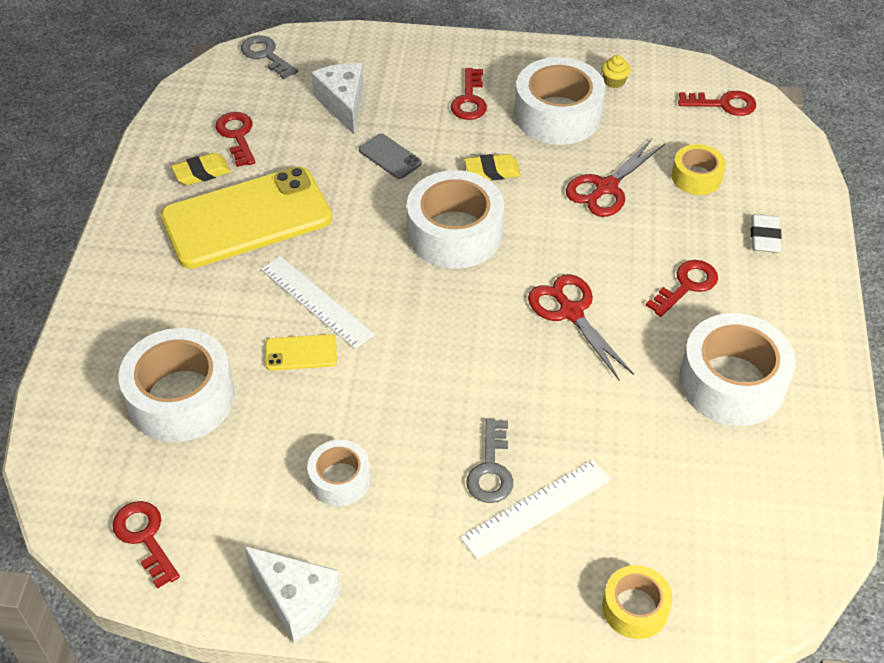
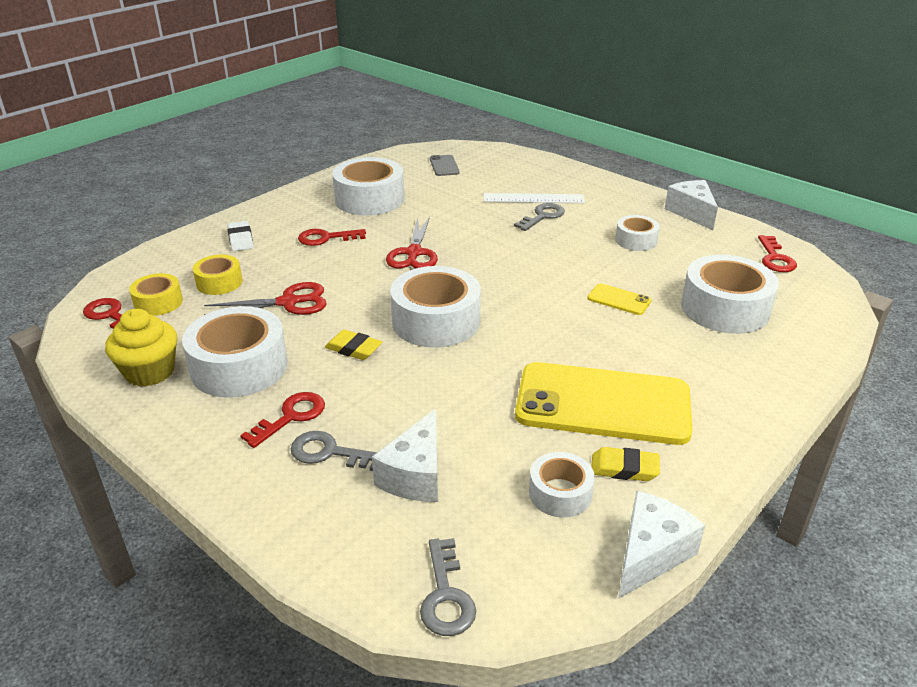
camera: 145 degrees left, 15 degrees down
red key [215,112,255,167] -> white tape [529,452,595,517]
white ruler [261,256,375,349] -> none
grey phone [359,134,422,179] -> grey phone moved to [430,155,460,176]
yellow cupcake [601,55,631,88] -> yellow cupcake [105,309,177,387], size x2.05
yellow tape [602,565,672,639] -> yellow tape moved to [129,273,183,316]
white eraser [751,214,782,253] -> white eraser turned 60 degrees counterclockwise [228,221,253,251]
none -> grey key [291,431,377,471]
none -> white cheese [618,490,705,599]

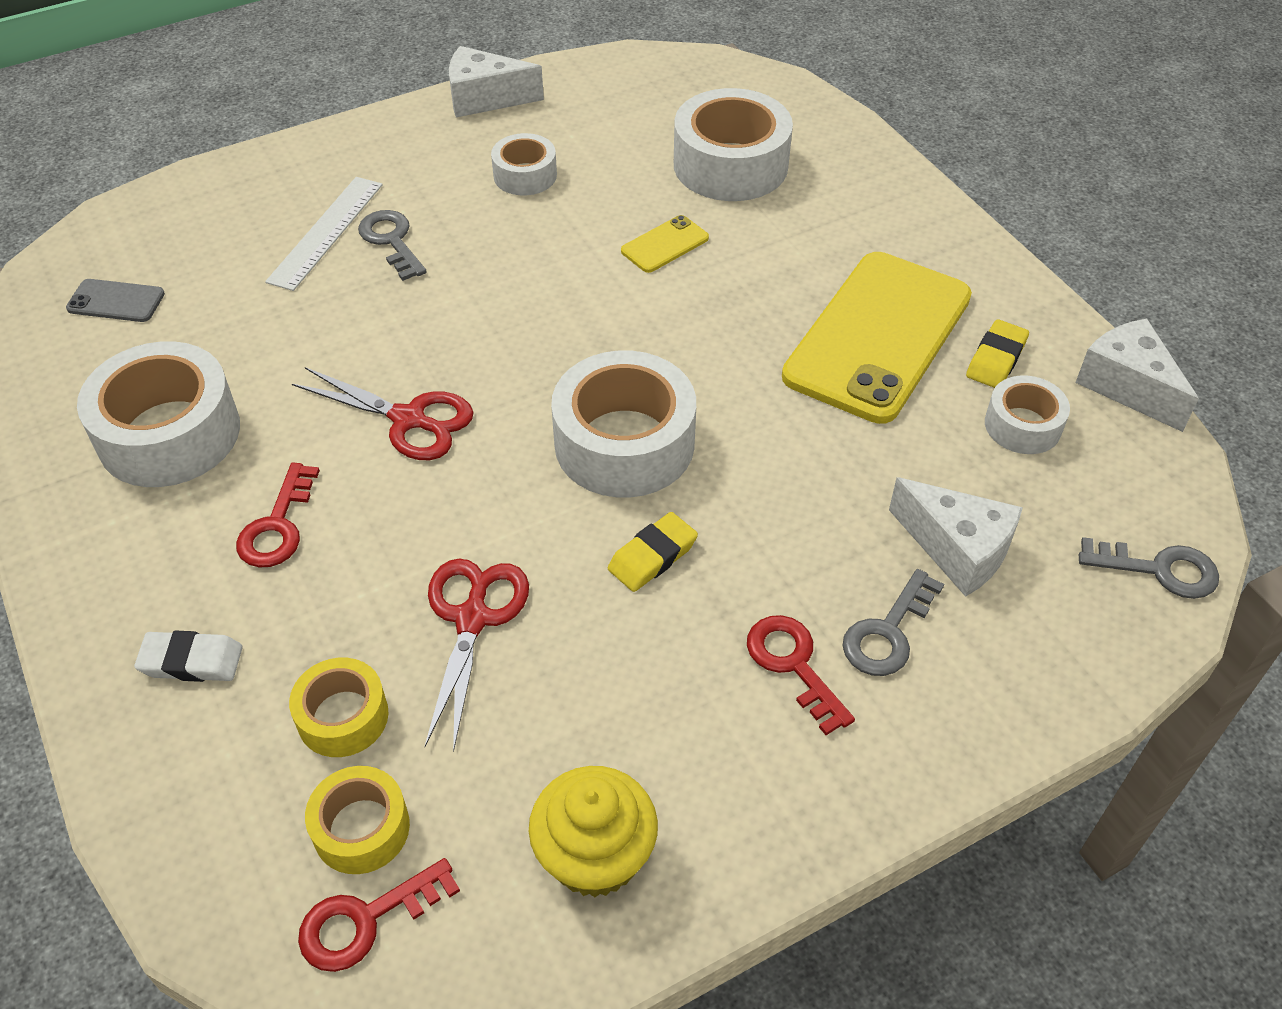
camera: 70 degrees left, 15 degrees up
white tape [182,306,288,398] -> none
red key [758,235,797,272] -> none

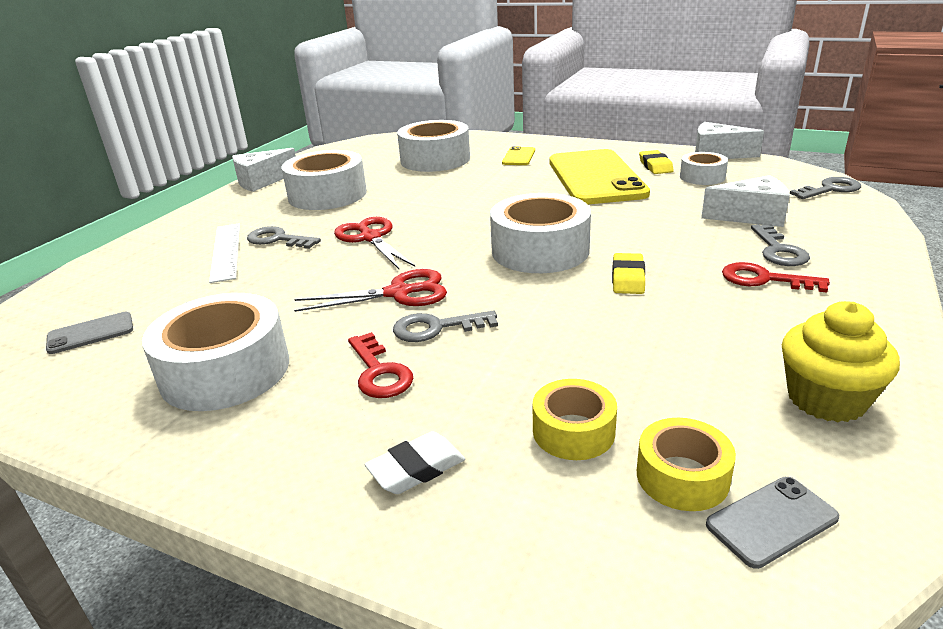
camera: 35 degrees left, 20 degrees down
red key [298,858,460,972] -> grey phone [706,477,839,569]
red scissors [425,558,529,752] -> red scissors moved to [334,217,415,269]
white tape [491,133,557,195] -> white tape [281,150,367,210], size x1.83
yellow phone [621,215,709,273] -> yellow phone moved to [502,146,535,165]
none -> grey key [393,311,498,342]

